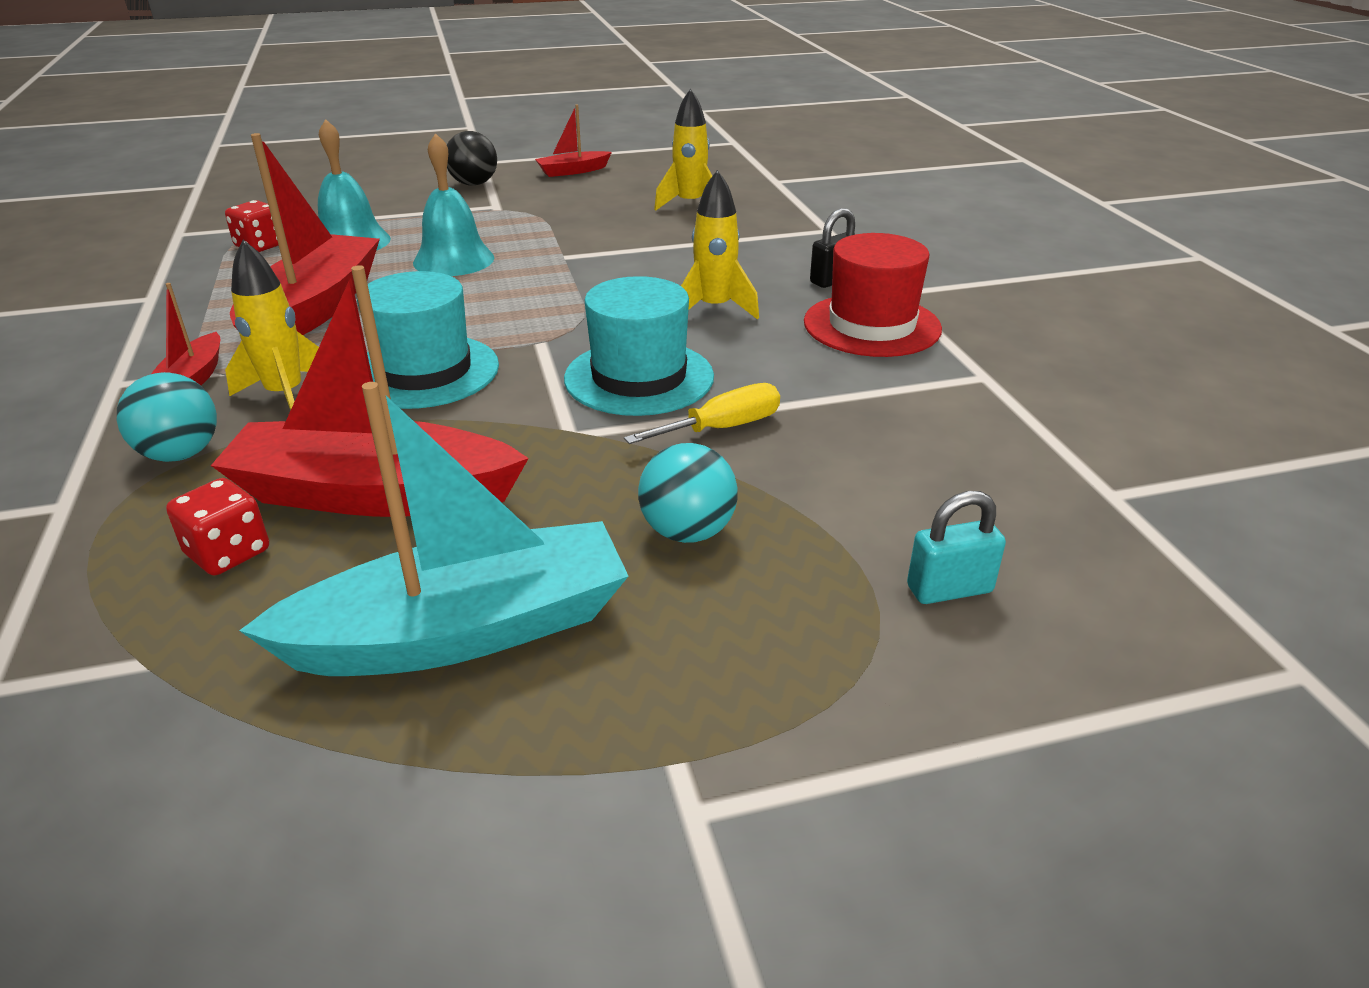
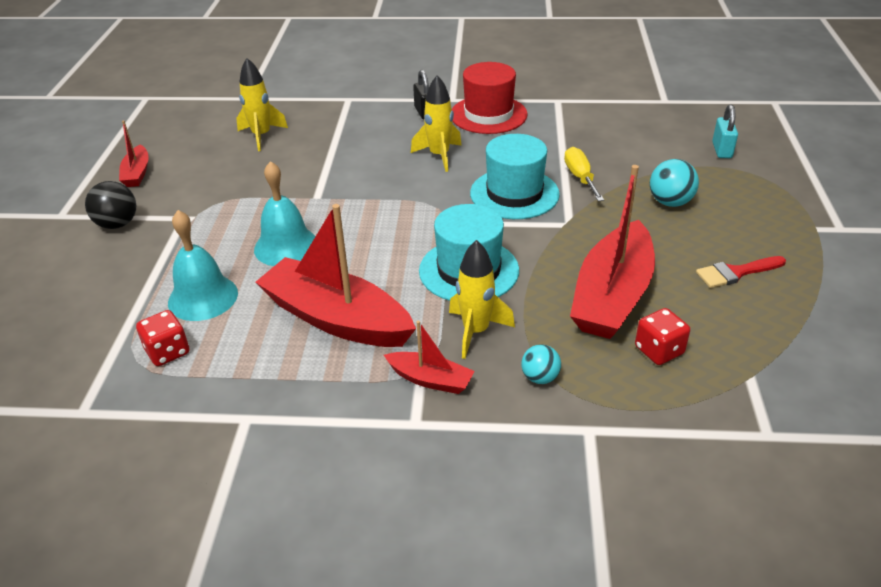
camera: 70 degrees left, 5 degrees up
turquoise ball [117,372,217,462] -> turquoise ball [521,344,561,384], size x0.66
turquoise boat [239,382,629,676] -> red brush [696,256,786,288]

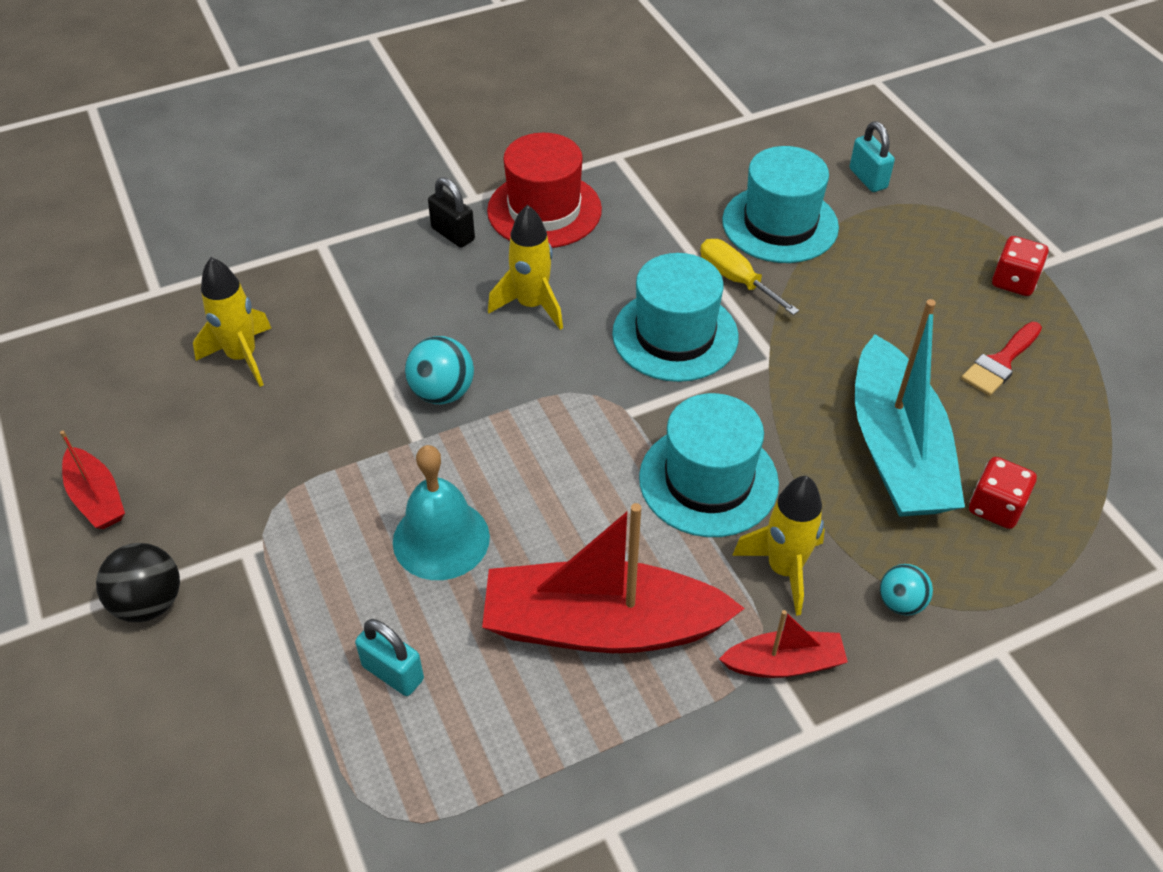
camera: 30 degrees left, 10 degrees up
red dice [136,310,189,366] -> red dice moved to [992,236,1048,296]
turquoise bell [168,210,238,321] -> turquoise padlock [355,619,424,696]
red boat [570,165,655,339] -> turquoise boat [855,299,965,517]
turquoise ball [650,159,699,207] -> turquoise ball moved to [405,336,474,404]
none -> turquoise hat [722,146,839,263]

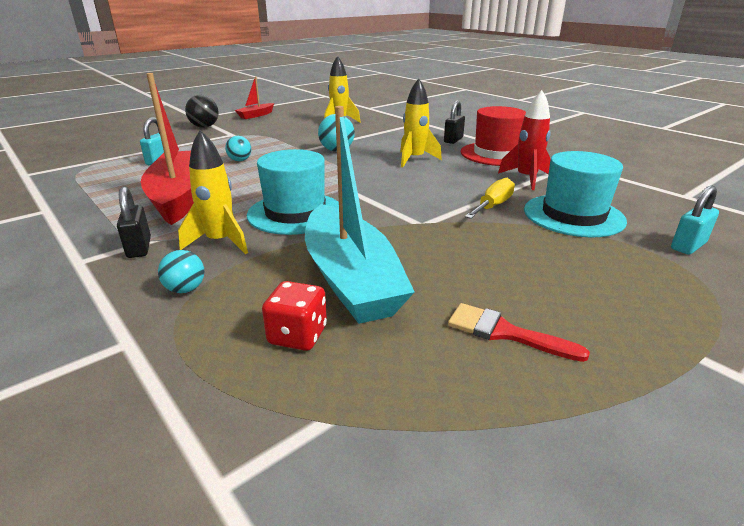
camera: 75 degrees right, 20 degrees down
turquoise bell [393,445,490,580] -> turquoise ball [225,136,251,161]
turquoise hat [612,253,739,382] -> none
red boat [719,610,848,678] -> black padlock [117,186,151,258]
turquoise boat [855,299,965,517] -> turquoise boat turned 90 degrees counterclockwise [305,106,415,324]
red dice [992,236,1048,296] -> none
none -> red rocket [498,90,551,190]

